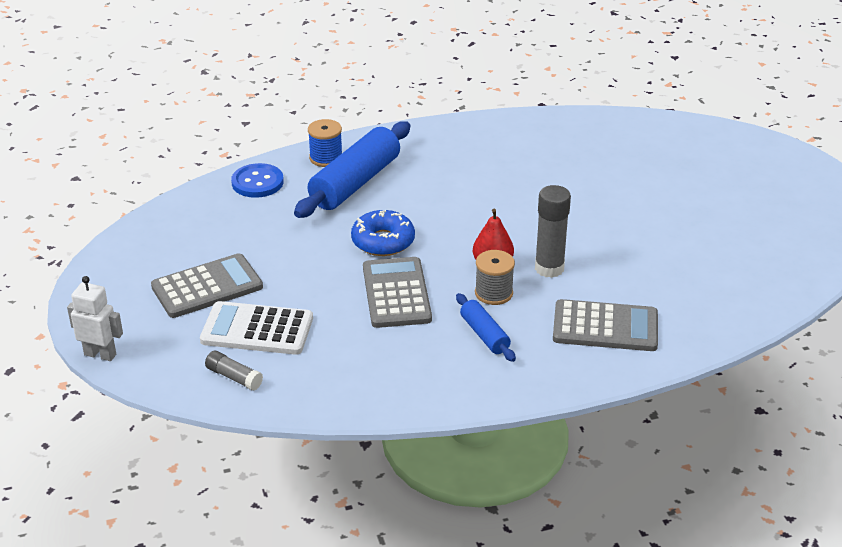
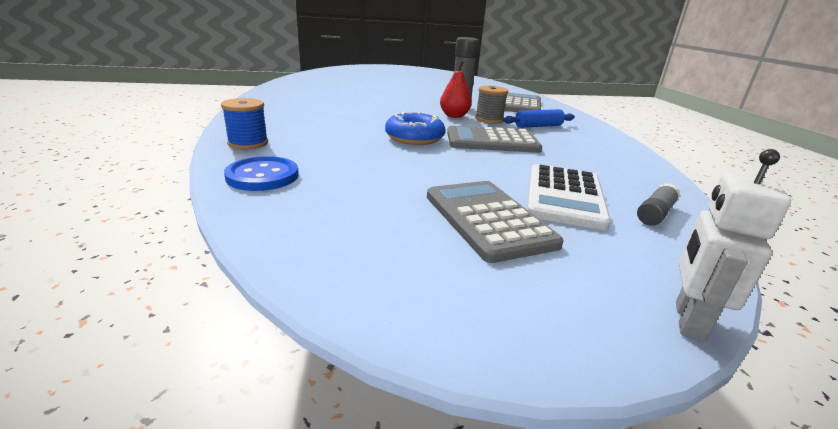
camera: 85 degrees left, 10 degrees down
blue rolling pin [294,121,410,218] -> none

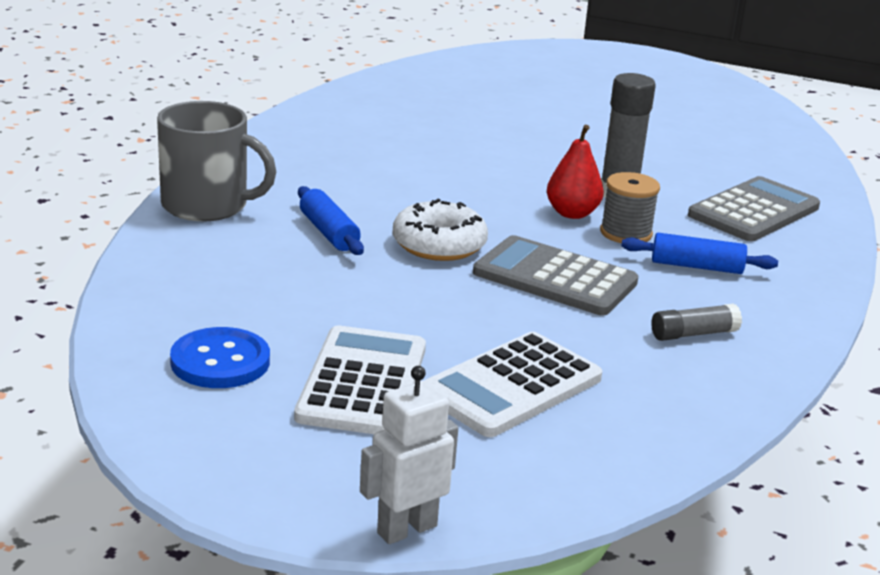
camera: 30 degrees right, 0 degrees up
blue spool [221,98,268,149] -> grey mug [157,101,276,221]
blue button [224,156,299,191] -> blue button moved to [170,327,270,388]
blue donut [385,112,445,145] -> white donut [393,199,488,261]
grey calculator [427,181,564,263] -> white calculator [294,325,426,434]
grey glue stick [637,183,680,226] -> grey glue stick moved to [651,304,742,341]
none -> blue rolling pin [298,186,364,255]

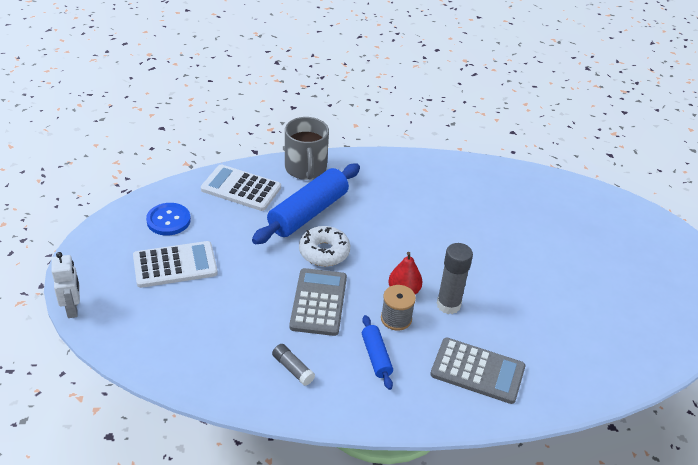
camera: 65 degrees right, 15 degrees up
blue rolling pin [298,186,364,255] -> blue rolling pin [252,163,360,244], size x1.96
white robot [360,366,458,544] -> white robot turned 45 degrees clockwise [51,252,80,318]
white calculator [424,332,602,437] -> white calculator moved to [201,164,281,211]

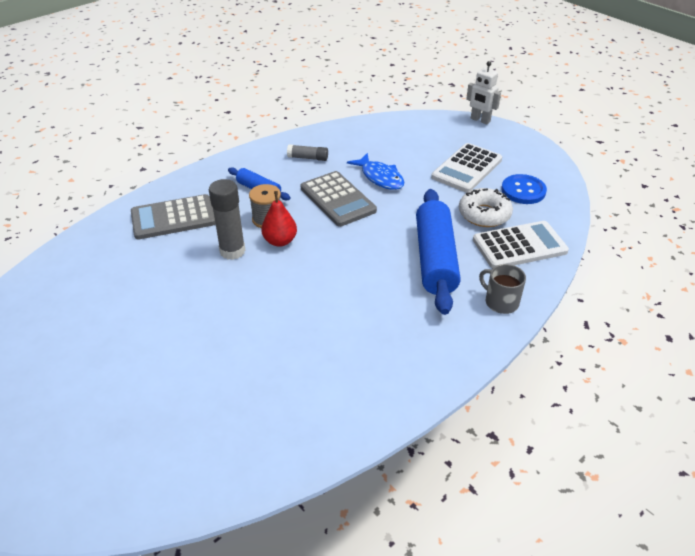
camera: 145 degrees right, 0 degrees up
grey mug [285,117,329,180] -> grey mug [479,264,526,314], size x0.60
white donut [299,226,350,266] -> white donut moved to [459,188,513,227]
none -> blue fish [347,153,404,190]

